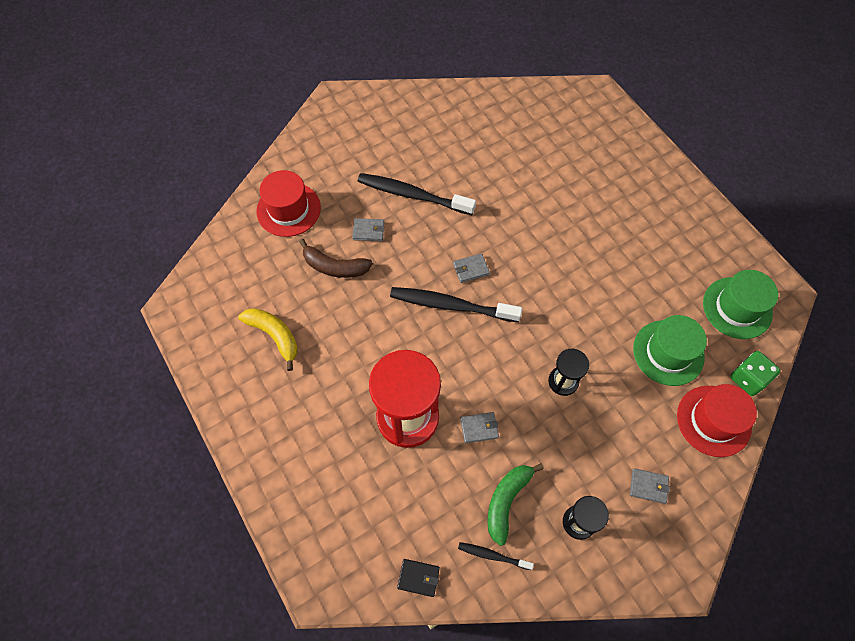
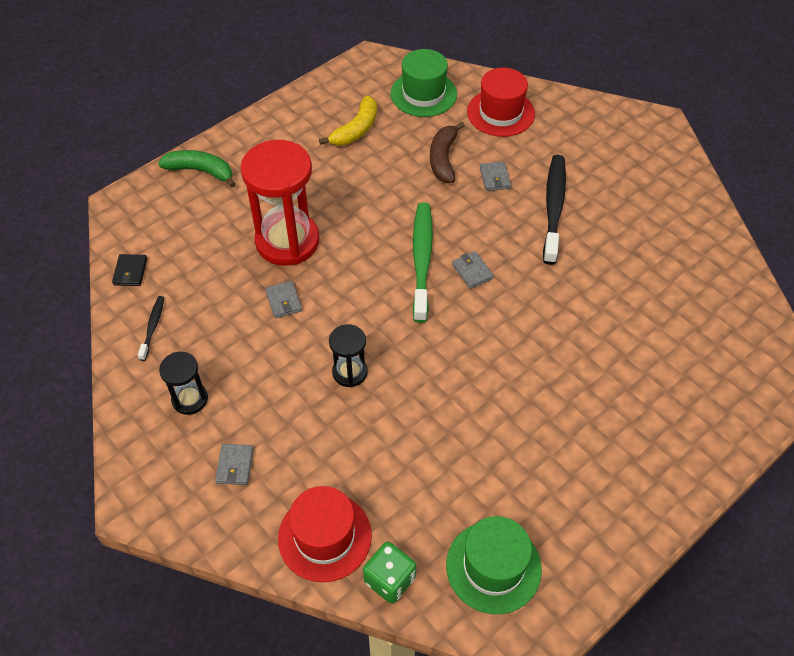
camera: 80 degrees right, 10 degrees down
black toothbrush [390,287,522,323] -> green toothbrush [412,202,433,323]
green banana [488,463,544,546] -> green banana moved to [158,150,235,188]
green hat [633,315,707,386] -> green hat moved to [390,49,457,117]

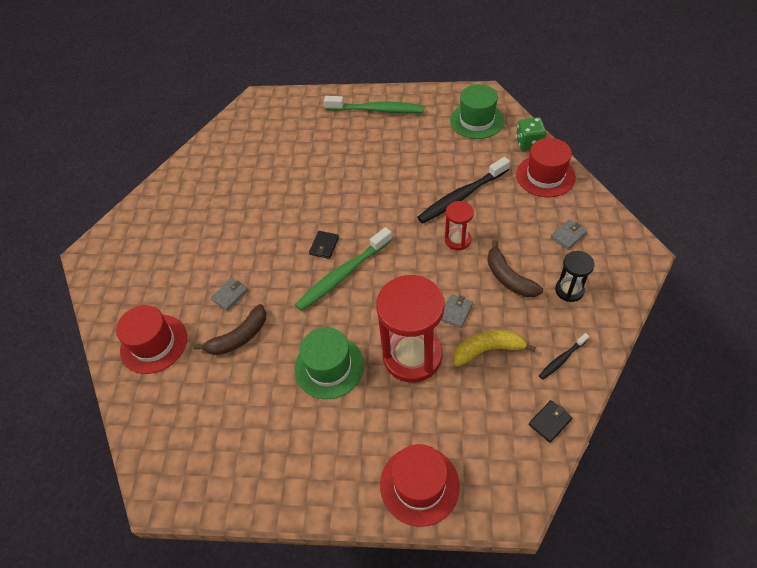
camera: 130 degrees left, 0 degrees up
green banana [158,150,235,188] -> red hat [380,444,460,527]
yellow banana [319,96,377,146] -> yellow banana moved to [453,330,536,367]
black hourglass [329,324,368,387] -> red hourglass [445,201,474,250]
green hat [390,49,457,117] -> green hat moved to [294,327,364,399]
grey wallet [452,251,494,289] -> black wallet [309,231,339,259]
black toothbrush [543,155,566,265] -> black toothbrush moved to [417,157,510,223]
none -> green toothbrush [324,96,424,113]
none -> brown banana [487,240,543,297]

